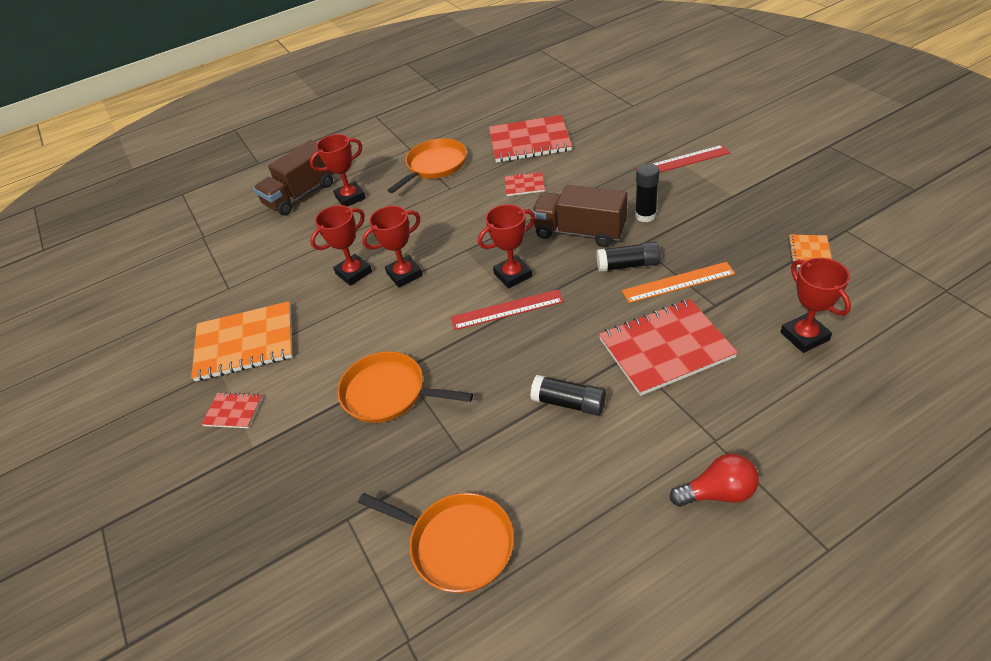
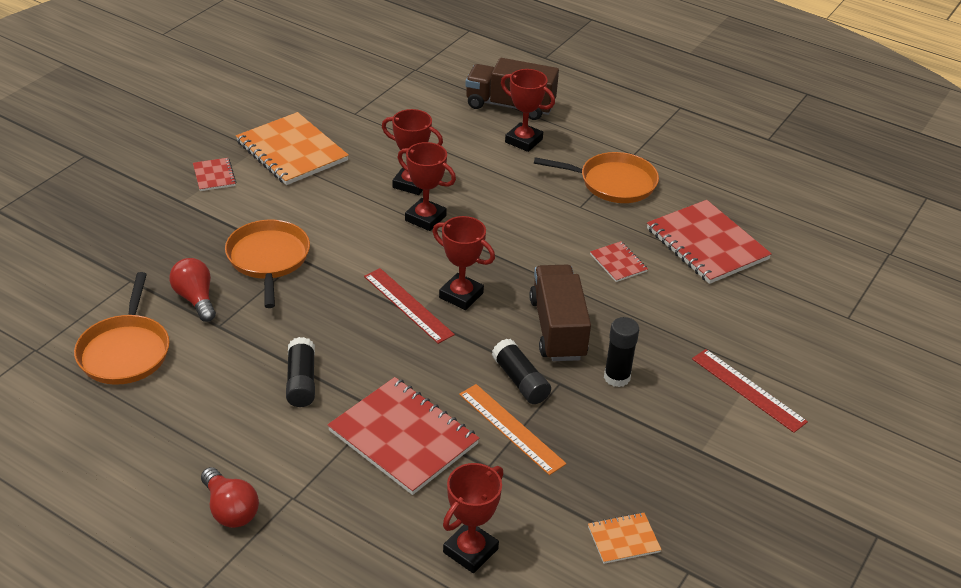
camera: 55 degrees right, 5 degrees down
none -> red light bulb [169,258,216,322]

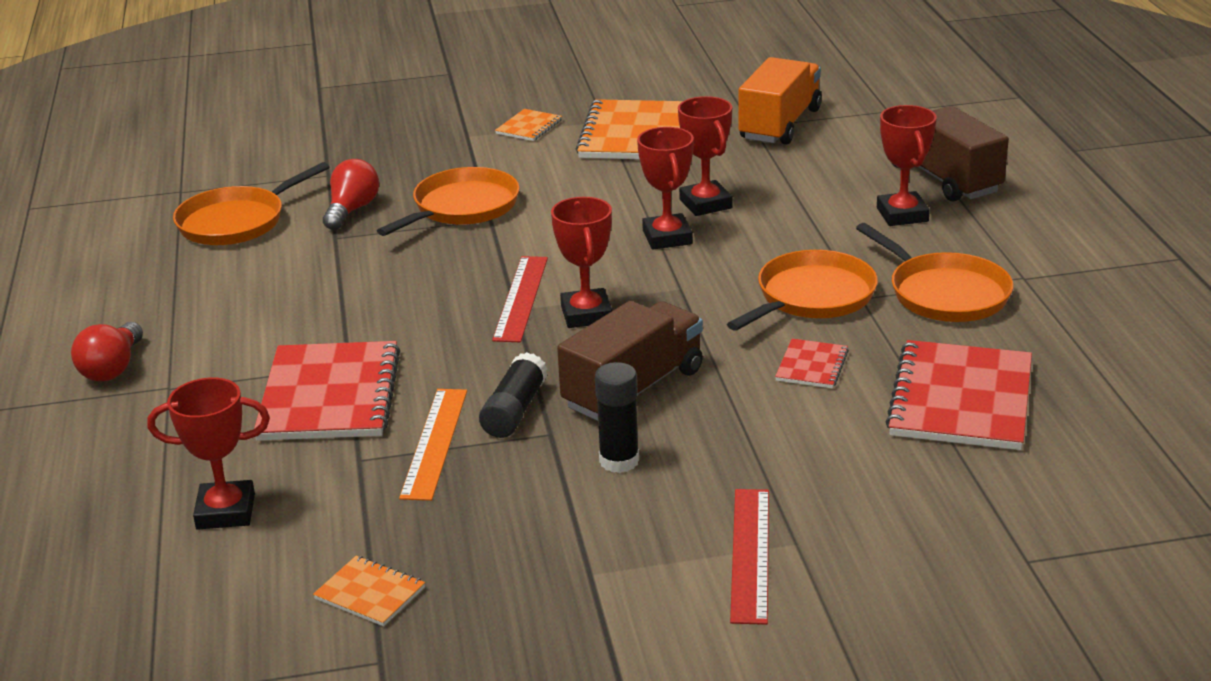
camera: 50 degrees right, 10 degrees down
red notebook [193,158,236,191] -> orange notebook [495,109,562,141]
black glue stick [286,337,315,407] -> none
none -> orange pan [727,250,878,331]
none -> orange truck [738,57,822,145]

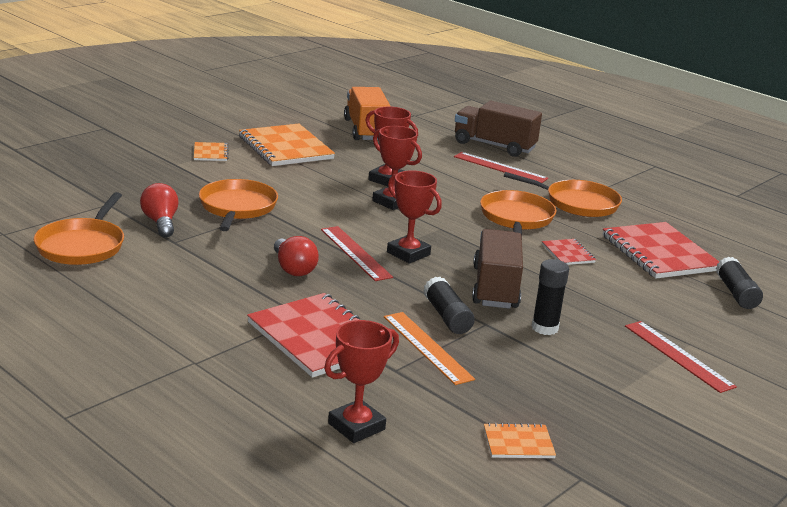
camera: 40 degrees left, 5 degrees down
red light bulb [71,322,143,381] -> red light bulb moved to [274,236,319,276]
red trophy [877,105,937,226] -> red ruler [454,152,548,183]
none -> black glue stick [716,257,763,309]

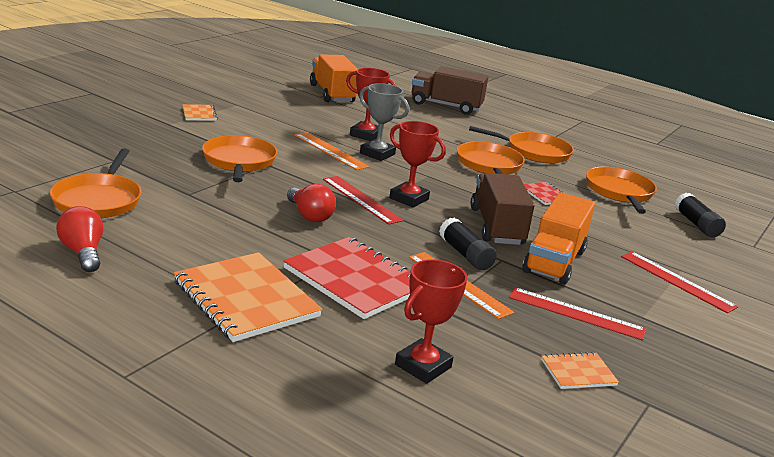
camera: 10 degrees left, 0 degrees up
red light bulb [140,183,179,237] -> red light bulb moved to [56,206,103,272]
orange notebook [239,124,335,166] -> orange notebook moved to [174,252,322,342]
red trophy [372,126,422,210] -> grey trophy [359,83,409,161]
red ruler [454,152,548,183] -> red ruler moved to [509,287,646,341]
black glue stick [531,259,569,335] -> orange truck [522,192,595,285]
red notebook [603,222,719,279] -> orange pan [586,167,657,214]
none -> orange ruler [295,132,369,170]

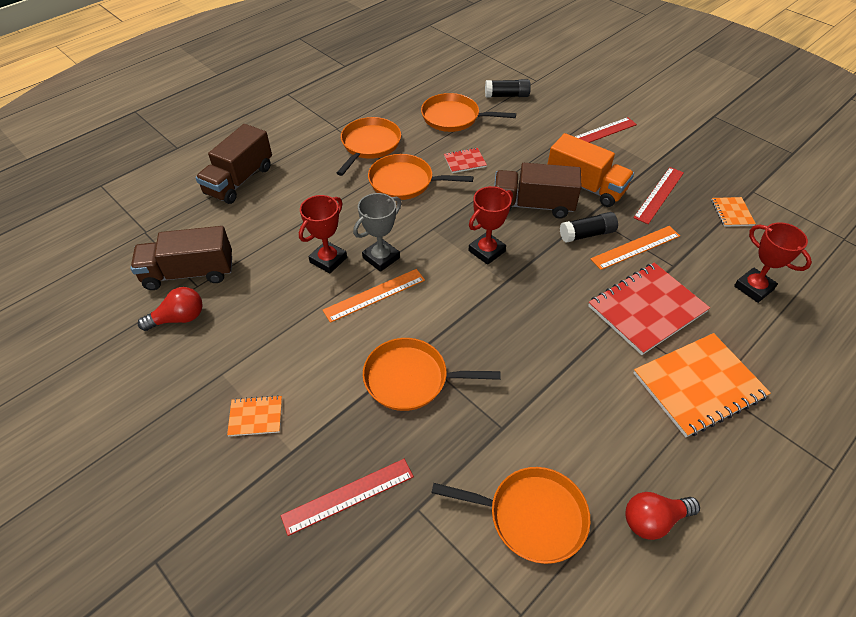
camera: 75 degrees left, 25 degrees up
red light bulb [287,184,336,222] -> red light bulb moved to [138,287,203,331]
orange truck [310,54,358,102] -> brown truck [131,226,232,290]
red ruler [323,176,404,225] -> red ruler moved to [280,459,414,536]

